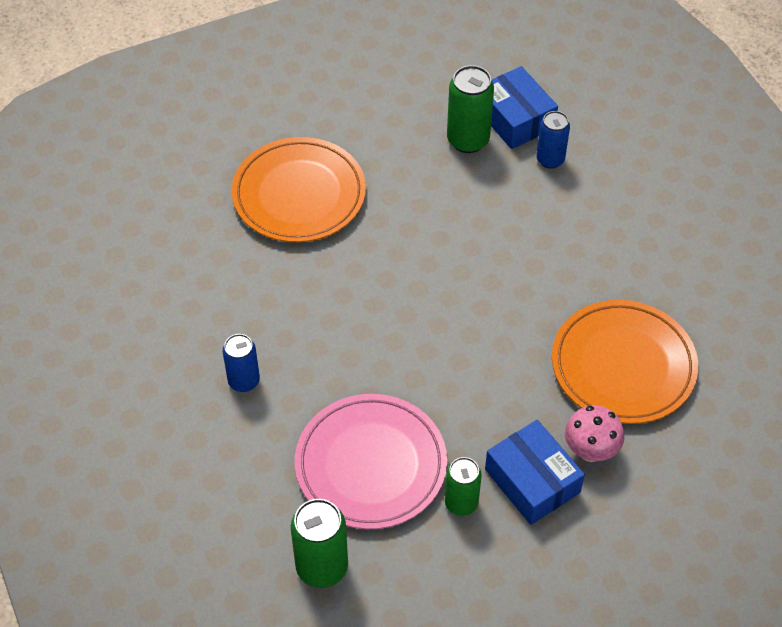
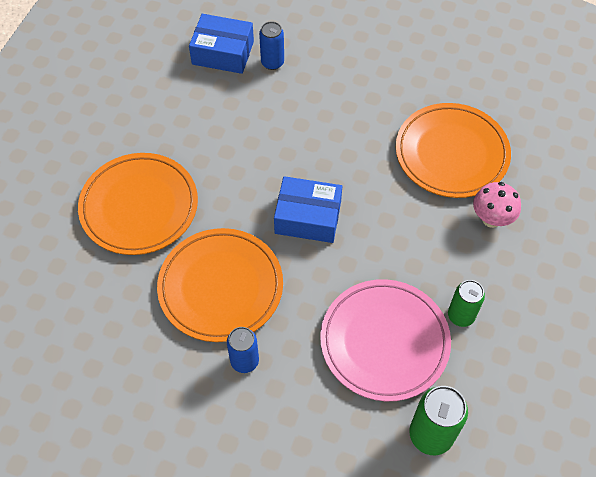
camera: 45 degrees left, 5 degrees up
green can [447,65,494,153] -> none
blue box [485,420,585,525] -> blue box moved to [274,176,342,243]
none -> orange plate [157,228,283,342]

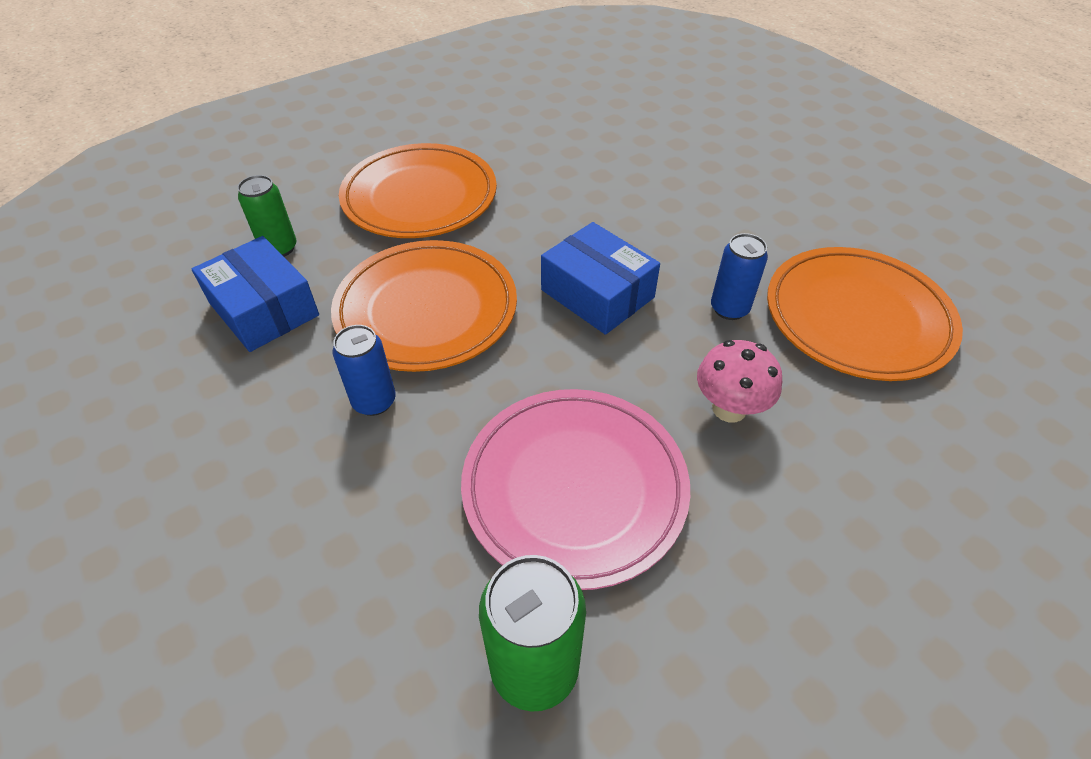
camera: 35 degrees right, 10 degrees down
blue box [189,14,254,74] -> blue box moved to [192,236,319,352]
blue can [259,21,284,70] -> blue can moved to [711,233,768,320]
green can [448,280,485,327] -> green can moved to [238,175,297,257]
pink mushroom [473,182,521,228] -> pink mushroom moved to [697,340,782,423]

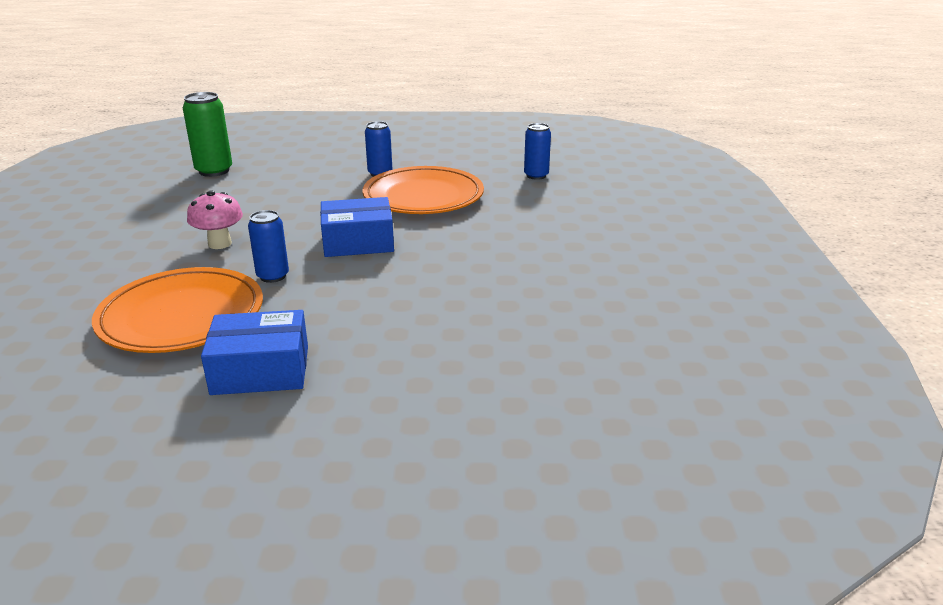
camera: 125 degrees right, 20 degrees down
blue box [192,236,319,352] -> blue box moved to [201,310,308,395]
green can [238,175,297,257] -> blue can [524,123,551,180]
orange plate [339,143,497,238] -> none
pink plate [461,389,690,590] -> none

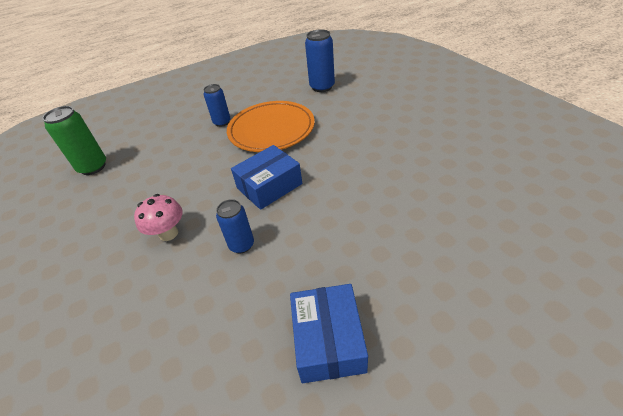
camera: 25 degrees left, 15 degrees up
orange plate [92,267,263,353] -> none
blue box [201,310,308,395] -> blue box turned 60 degrees counterclockwise [290,284,368,383]
blue can [524,123,551,180] -> blue can [305,29,335,92], size x1.50

